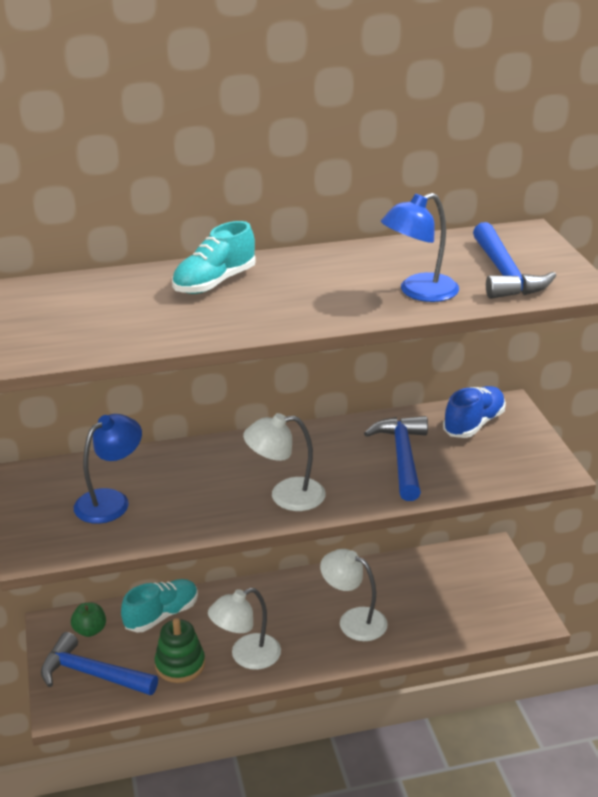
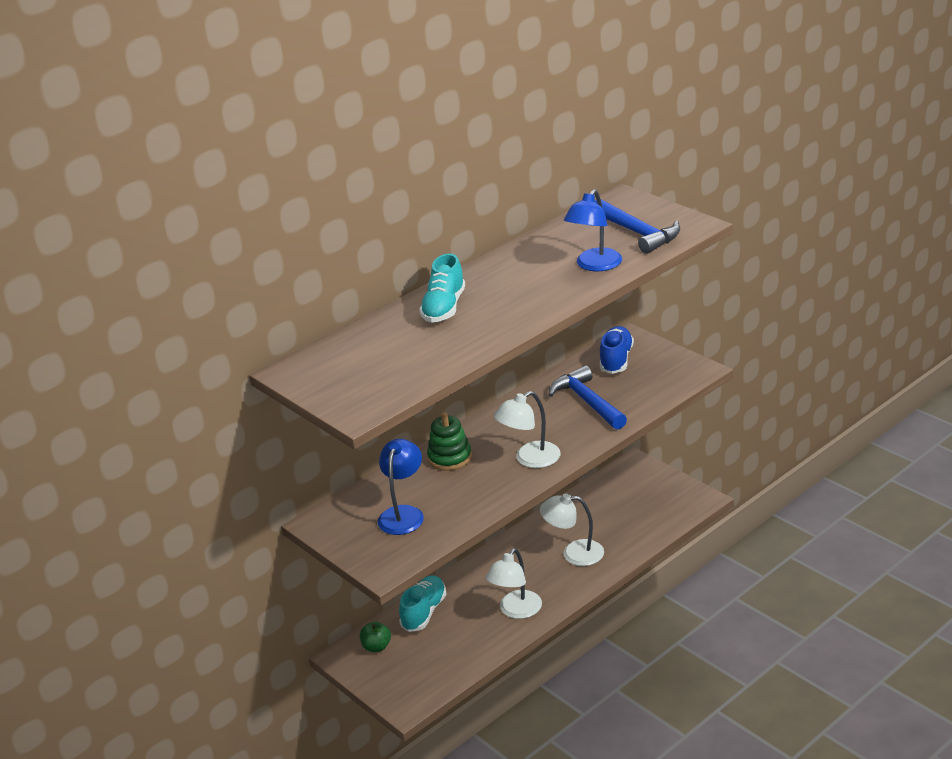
camera: 25 degrees left, 0 degrees up
blue hammer [41,632,158,695] -> none
green stacking toy [155,618,205,683] -> green stacking toy moved to [427,412,472,471]

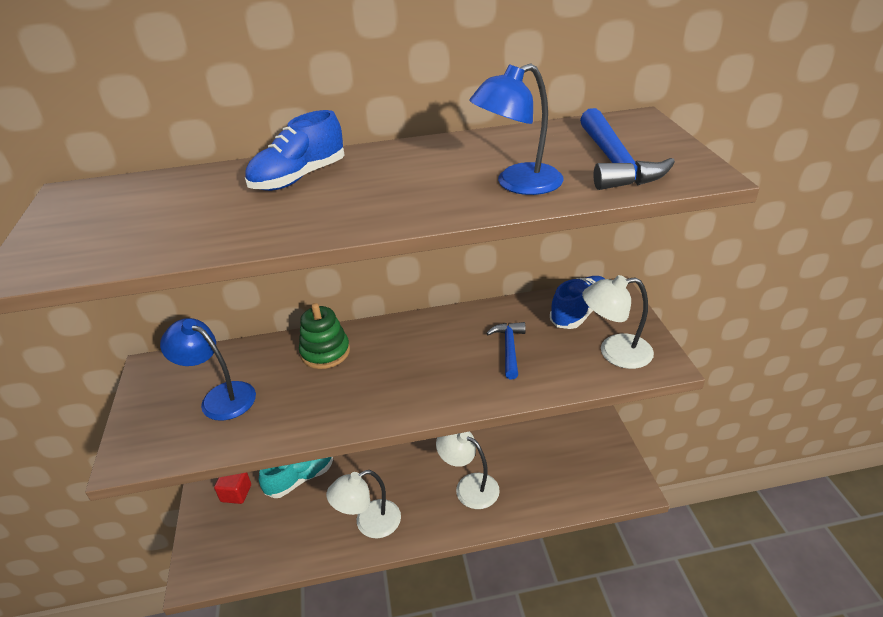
camera: 30 degrees right, 5 degrees up
green apple [360,621,391,652] -> red cube [214,472,251,504]
blue lamp [378,439,424,535] -> blue lamp turned 105 degrees counterclockwise [160,318,256,421]
turquoise shoe [419,253,465,322] -> blue shoe [245,110,345,191]
white lamp [494,391,560,468] -> white lamp moved to [582,275,654,369]
blue hammer [548,365,627,430] -> blue hammer [486,322,526,379], size x0.63

